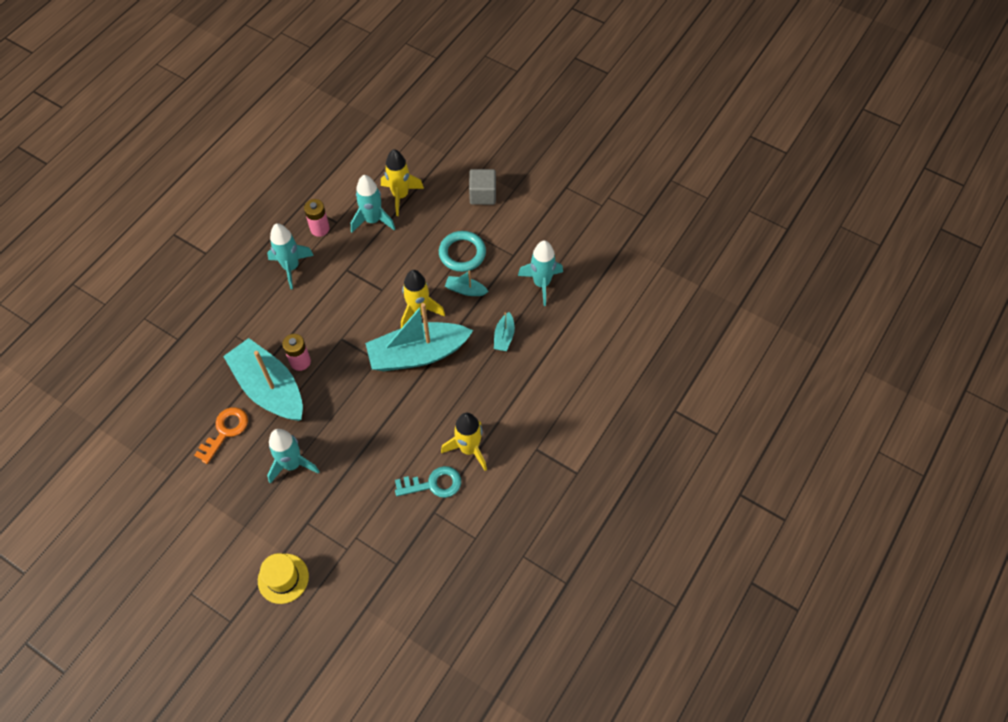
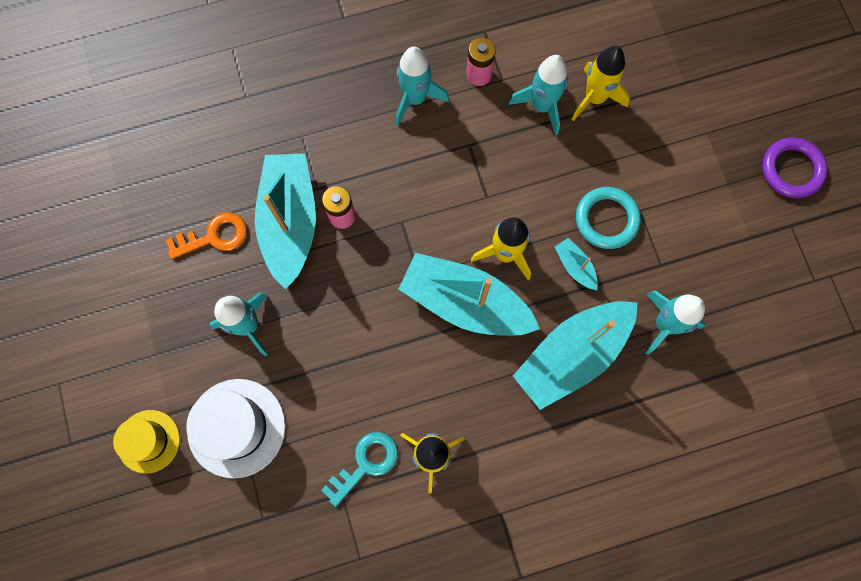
camera: 40 degrees right, 15 degrees up
turquoise key [395,466,461,498] -> turquoise key turned 75 degrees counterclockwise [321,432,398,507]
grey cube [469,169,496,205] -> none
turquoise boat [494,312,515,351] -> turquoise boat [513,301,638,410], size x2.34
none -> white hat [186,379,285,478]
none -> purple ring [762,137,828,198]

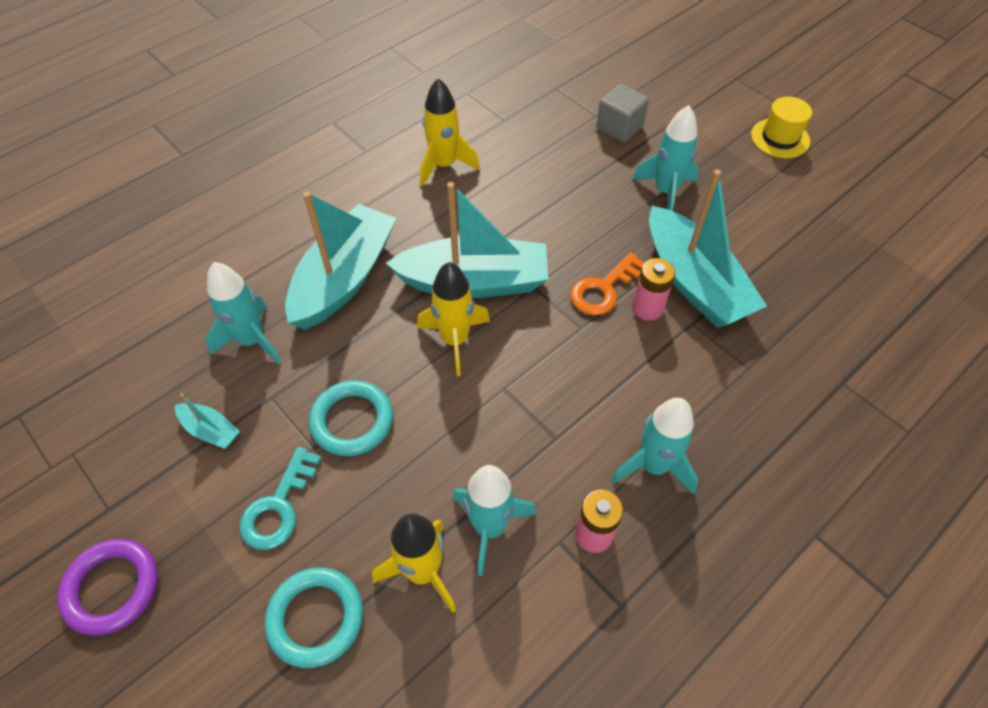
camera: 155 degrees right, 20 degrees down
yellow hat [113,410,180,474] -> yellow hat moved to [751,97,812,158]
orange key [166,212,247,259] -> orange key moved to [570,252,644,315]
white hat [186,379,285,478] -> grey cube [596,84,649,143]
turquoise key [321,432,398,507] -> turquoise key moved to [239,447,322,550]
turquoise boat [555,238,598,290] -> turquoise boat moved to [175,393,240,449]
none -> turquoise ring [265,568,363,668]

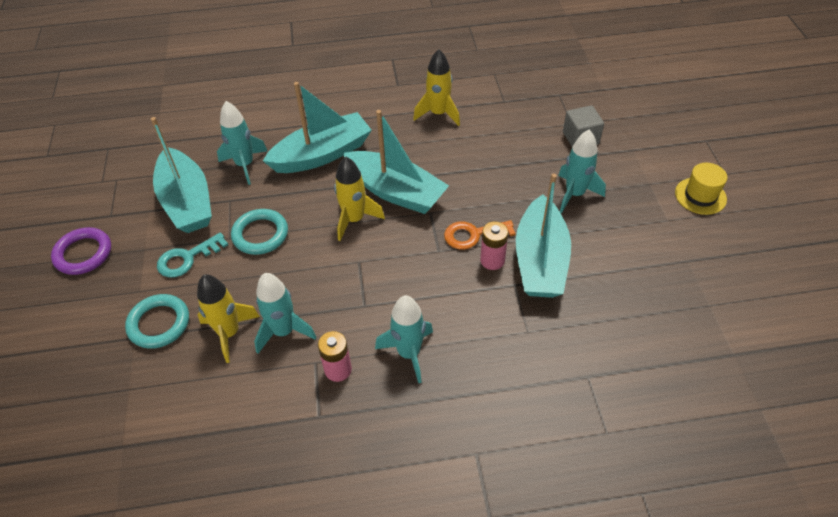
camera: 35 degrees right, 5 degrees down
turquoise boat [175,393,240,449] -> turquoise boat [151,117,212,233], size x2.34

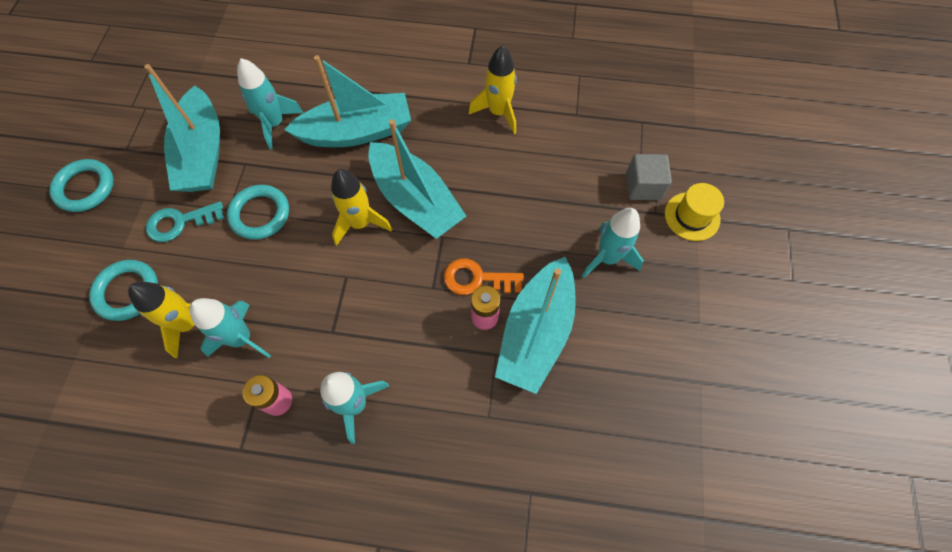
camera: 15 degrees right, 15 degrees up
purple ring [51,227,111,275] -> turquoise ring [49,159,114,212]
yellow hat [675,163,727,215] -> yellow hat moved to [665,183,724,241]

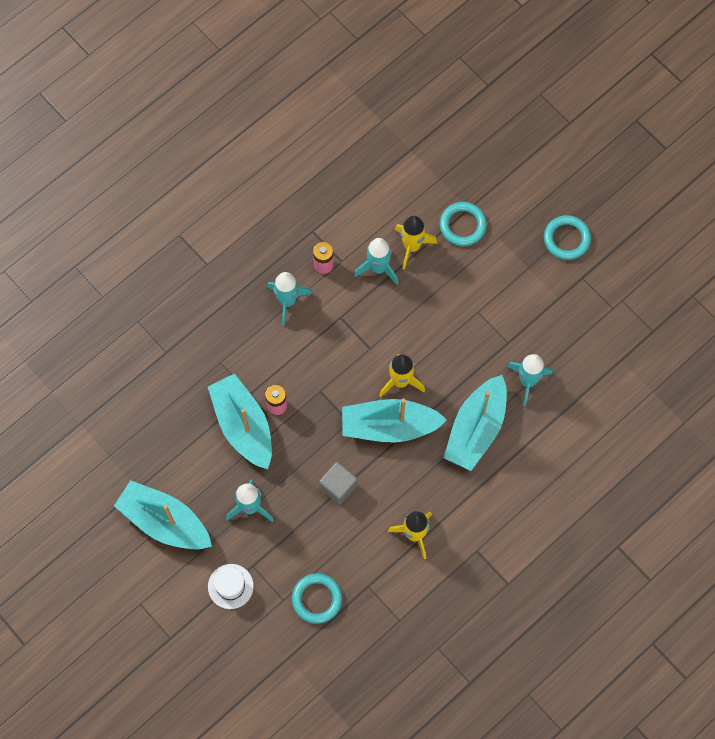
camera: 130 degrees right, 5 degrees up
turquoise boat [144,64,220,192] -> turquoise boat moved to [114,480,212,549]
turquoise key [146,201,224,242] -> none
turquoise ring [227,185,289,240] -> turquoise ring moved to [292,573,342,624]
orange key [444,258,524,295] -> none
grey cube [626,154,672,200] -> grey cube moved to [319,462,357,504]
yellow hat [665,183,724,241] -> white hat [208,564,254,609]

